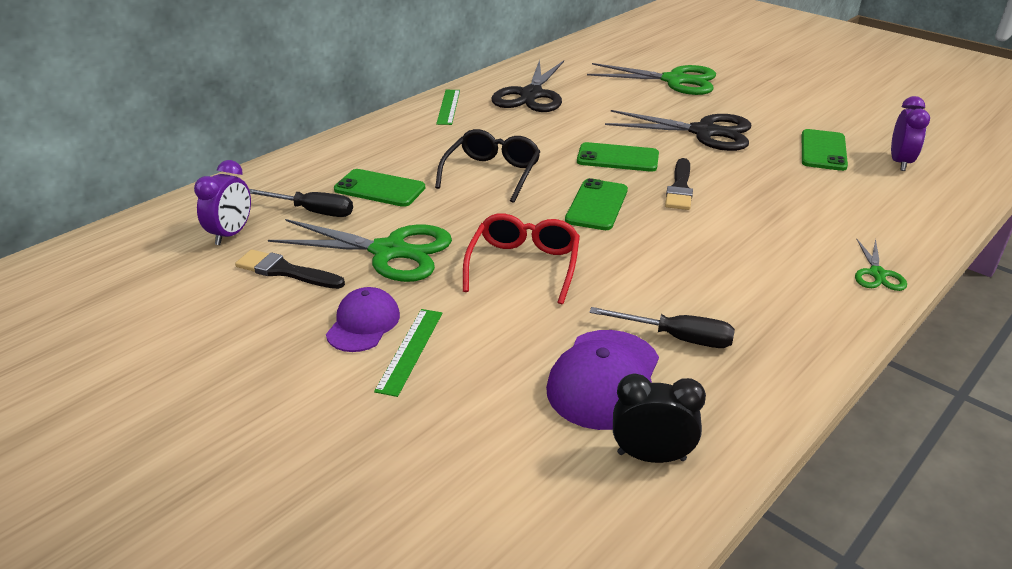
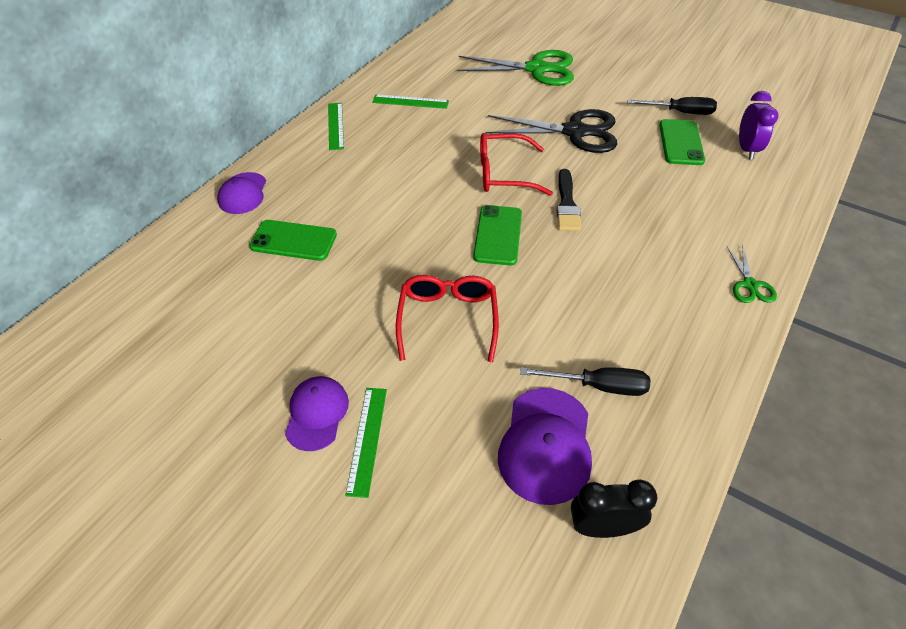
camera: 10 degrees left, 15 degrees up
purple clock [194,160,251,245] -> none
black brush [235,249,345,289] -> none
black screwdriver [249,189,353,217] -> black screwdriver moved to [627,97,717,115]
green scissors [268,219,452,282] -> none
black glasses [435,129,541,203] -> none
black scissors [492,60,564,112] -> green ruler [372,95,449,109]
green phone [577,142,659,172] -> red glasses [480,133,553,196]
none -> purple cap [217,172,266,214]

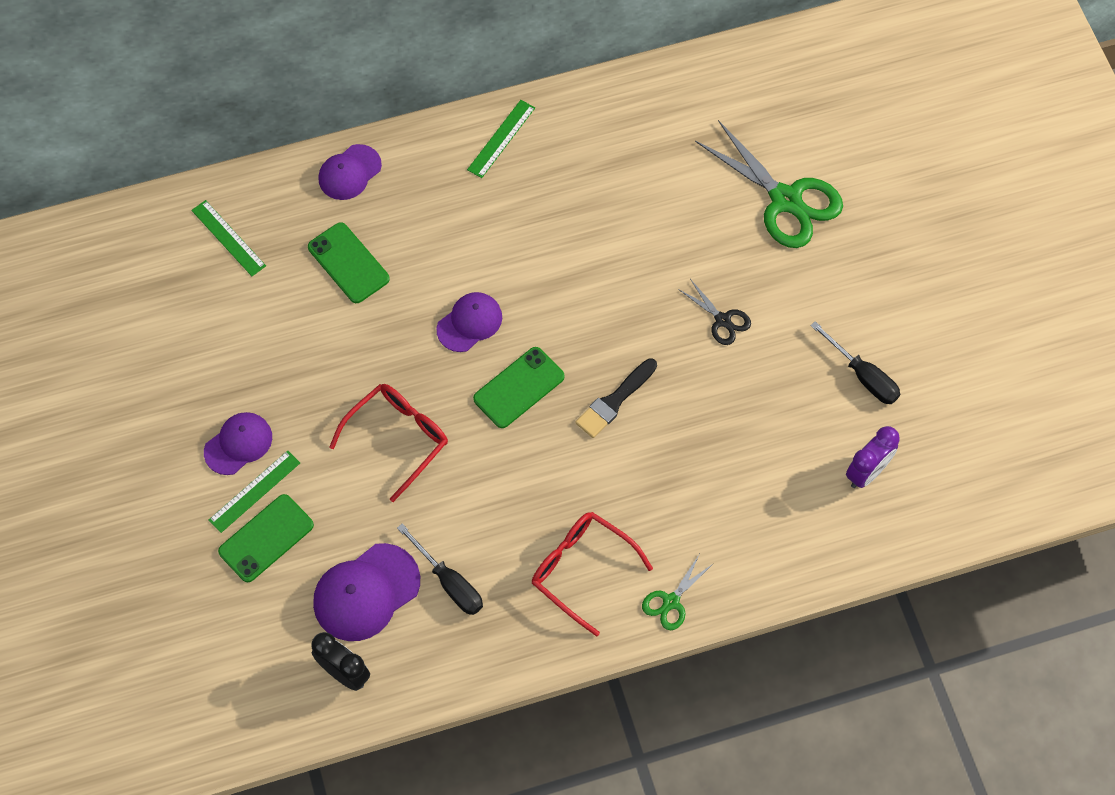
camera: 40 degrees right, 15 degrees up
green ruler [372,95,449,109] -> green ruler moved to [191,200,266,276]
red glasses [480,133,553,196] -> red glasses moved to [532,512,653,637]
black scissors [486,109,617,153] -> black scissors [678,279,751,345], size x0.49
green phone [659,119,705,165] -> green phone moved to [218,494,314,582]
none -> purple cap [436,292,502,352]

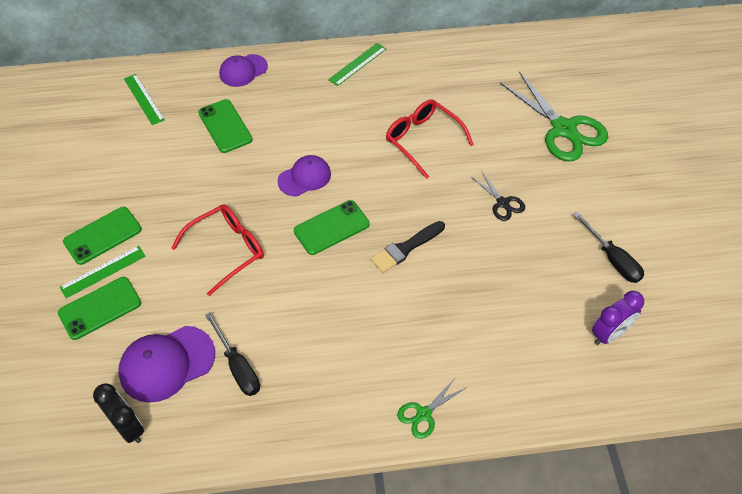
camera: 10 degrees right, 10 degrees down
purple cap [204,412,272,475] -> green phone [63,207,142,265]
red glasses [532,512,653,637] -> red glasses moved to [386,99,474,179]

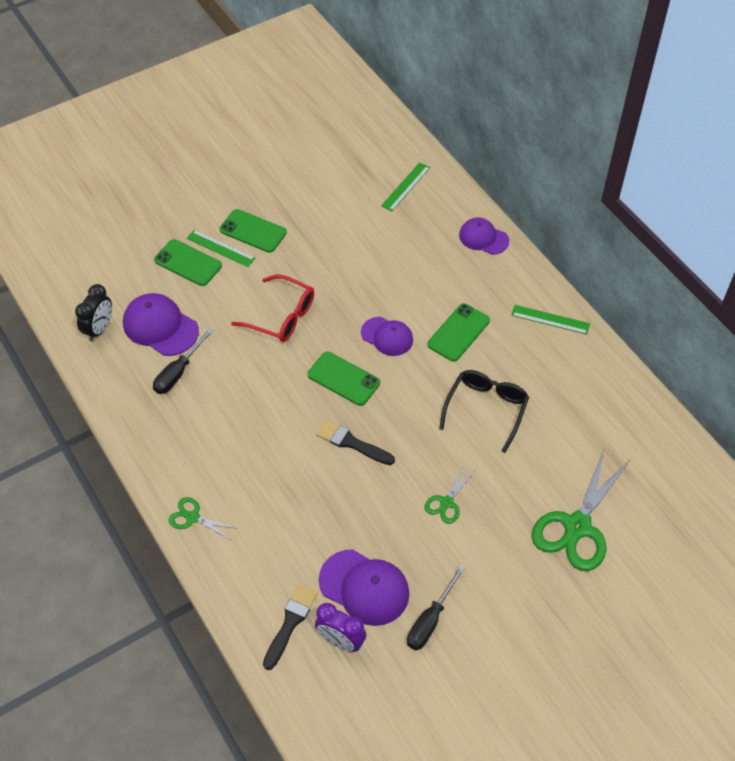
camera: 65 degrees right, 0 degrees up
green phone [198,99,253,153] -> green phone moved to [427,303,490,362]
red glasses [386,99,474,179] -> black glasses [439,370,529,453]
black scissors [471,172,525,221] -> green scissors [425,467,474,524]
none -> black brush [263,584,318,670]
none -> purple cap [319,549,409,626]

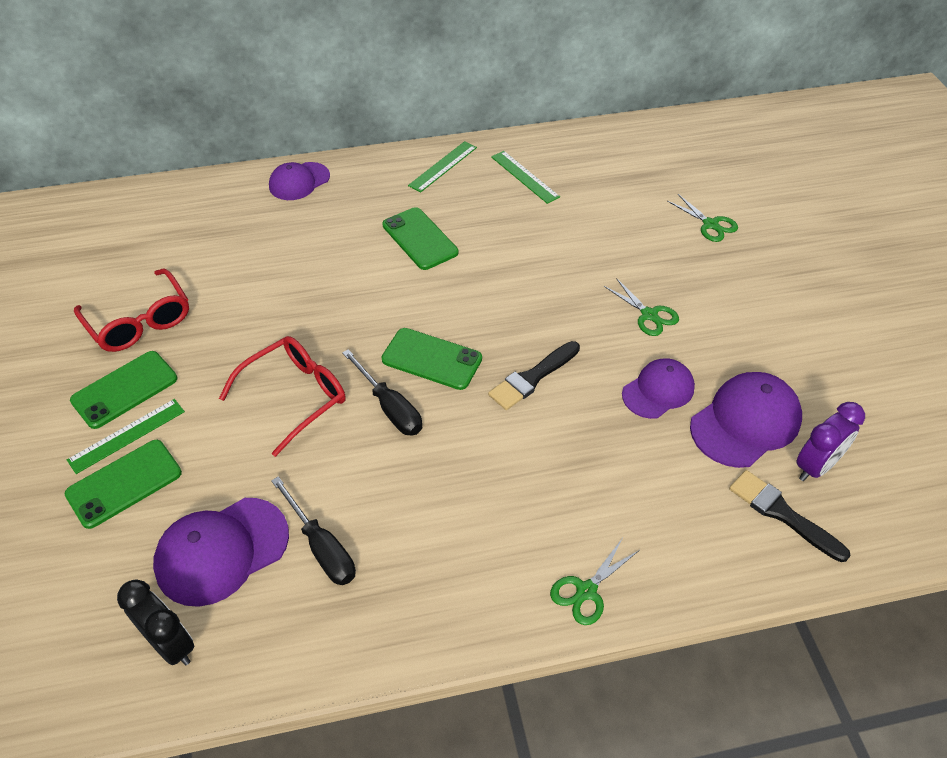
camera: 70 degrees left, 5 degrees down
green phone [308,352,380,406] -> green phone turned 60 degrees clockwise [382,328,482,390]
purple cap [361,317,413,356] -> purple cap moved to [622,358,695,419]
green ruler [381,162,430,212] -> green ruler moved to [491,151,560,204]
black screwdriver [407,565,465,650] -> black screwdriver moved to [342,349,422,436]
black glasses [439,370,529,453] -> none
green scissors [532,450,631,571] -> green scissors [667,194,738,242], size x0.49
none -> red glasses [74,268,189,352]

